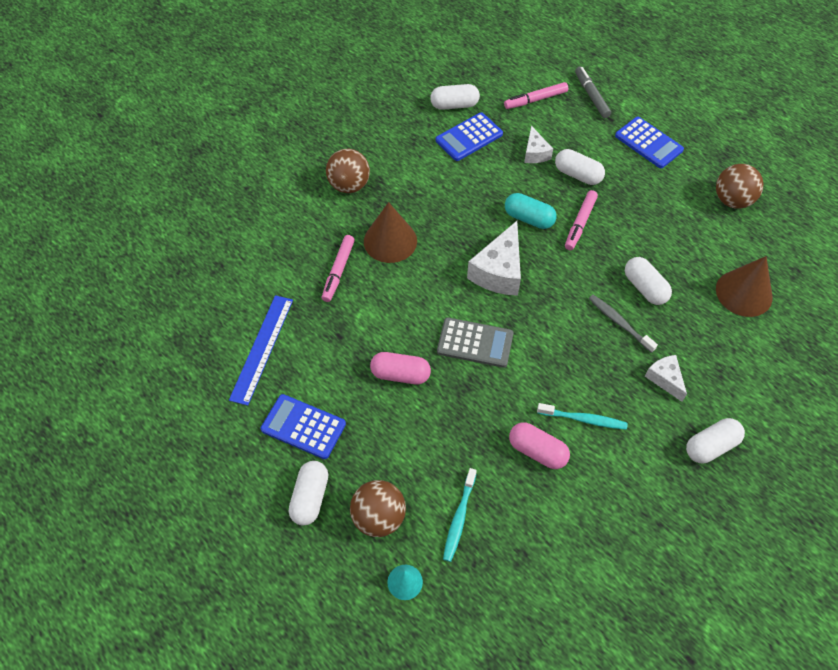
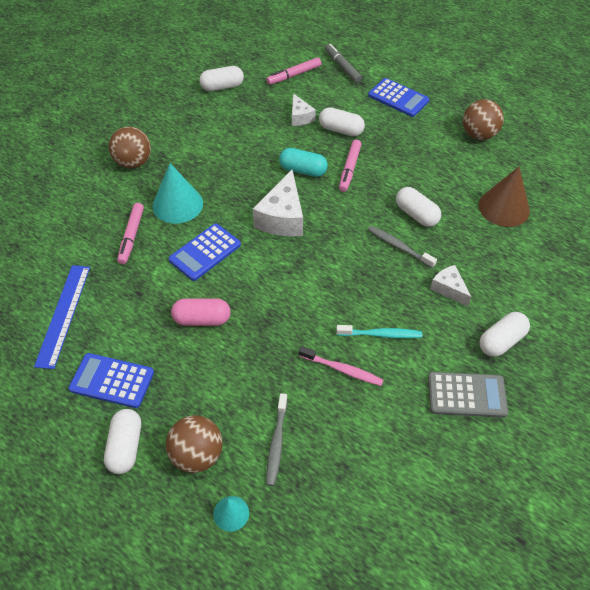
camera: 10 degrees left, 5 degrees down
brown cone [364,202,417,263] -> turquoise cone [153,163,203,224]
blue calculator [436,112,503,161] -> blue calculator moved to [169,223,241,281]
grey calculator [437,317,514,368] -> grey calculator moved to [428,372,508,418]
turquoise toothbrush [443,468,477,562] -> grey toothbrush [266,393,287,486]
pink capsule [509,422,570,469] -> pink toothbrush [299,346,383,386]

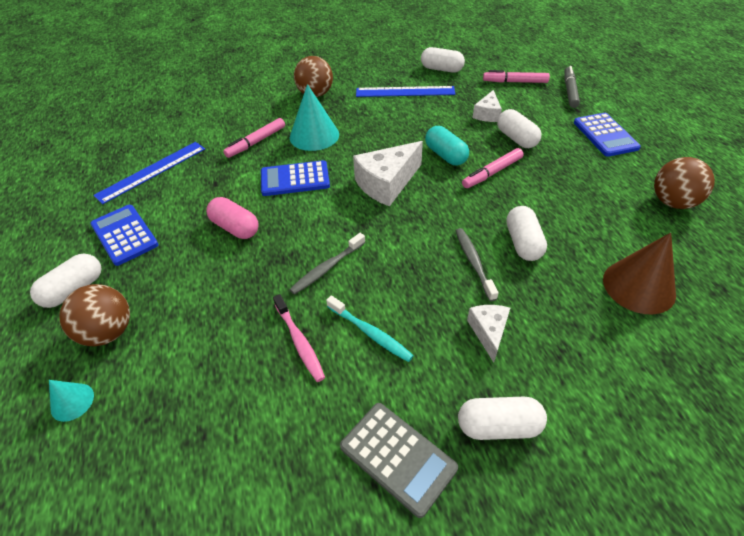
camera: 40 degrees right, 5 degrees down
grey toothbrush [266,393,287,486] -> grey toothbrush moved to [289,233,365,295]
none -> blue ruler [356,86,456,97]

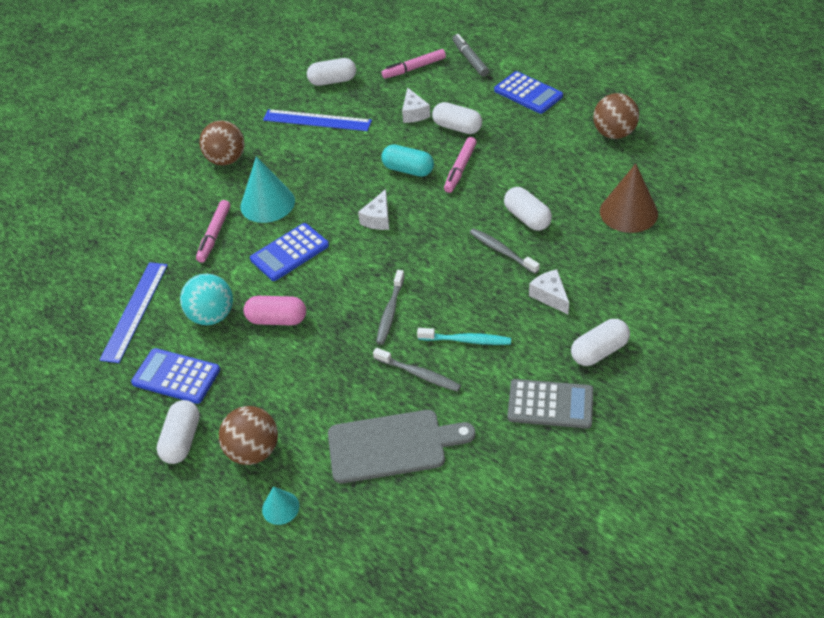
camera: 30 degrees left, 0 degrees up
pink toothbrush [273,294,325,382] -> grey toothbrush [373,348,461,392]
white cheese [353,141,423,207] -> white cheese [358,189,389,230], size x0.57
blue ruler [356,86,456,97] -> blue ruler turned 45 degrees clockwise [263,109,372,131]
none -> turquoise ball [180,274,233,325]
none -> grey cutting board [328,410,475,483]

